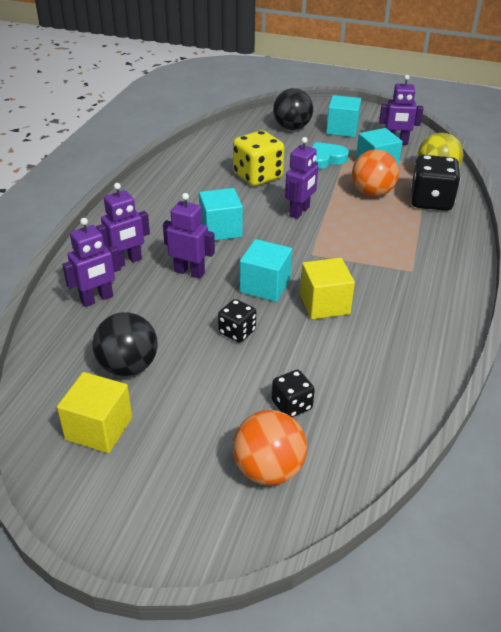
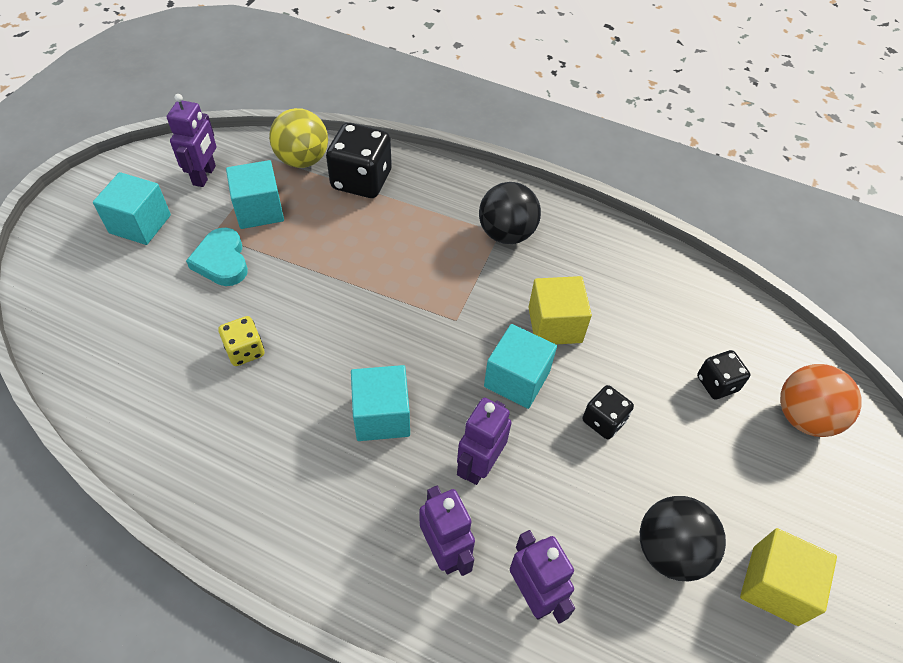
camera: 85 degrees left, 15 degrees up
yellow dice [233,130,285,186] -> yellow dice [218,316,264,366], size x0.56
black ball [273,88,313,130] -> black ball moved to [479,182,541,244]
purple robot [285,137,318,219] -> none
orange ball [352,149,399,197] -> none

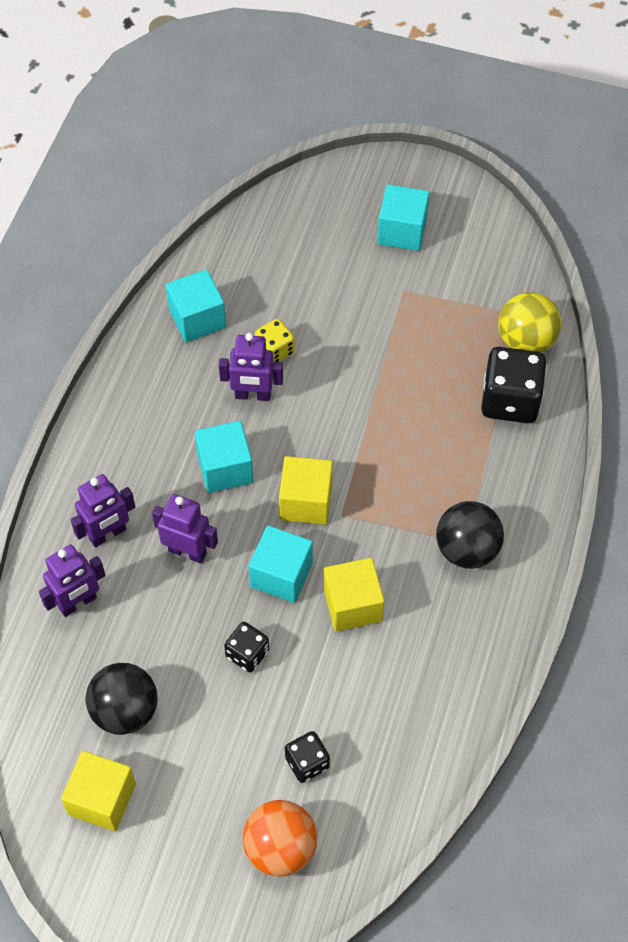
camera: 85 degrees right, 5 degrees up
purple robot [167,94,216,187] -> purple robot moved to [219,333,283,401]
turquoise heart [186,228,248,286] -> none
turquoise cube [226,160,284,229] -> turquoise cube moved to [166,269,226,342]
none -> yellow cube [279,456,333,525]

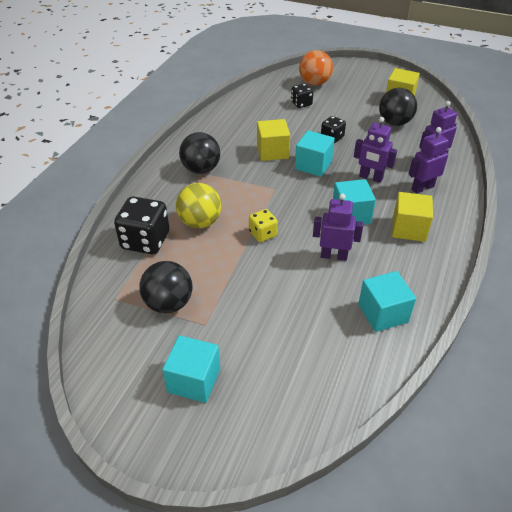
camera: 175 degrees left, 15 degrees down
yellow dice [255,319,295,363] -> yellow dice moved to [249,209,278,242]
yellow cube [279,456,333,525] -> yellow cube moved to [392,192,433,242]
yellow ball [498,292,561,353] -> yellow ball moved to [176,183,221,228]
none -> black ball [139,261,192,313]

